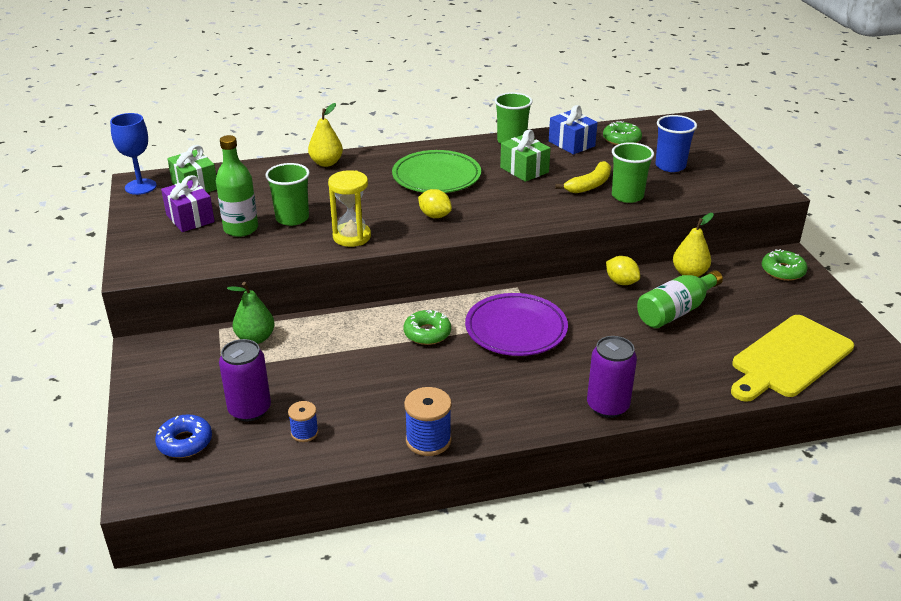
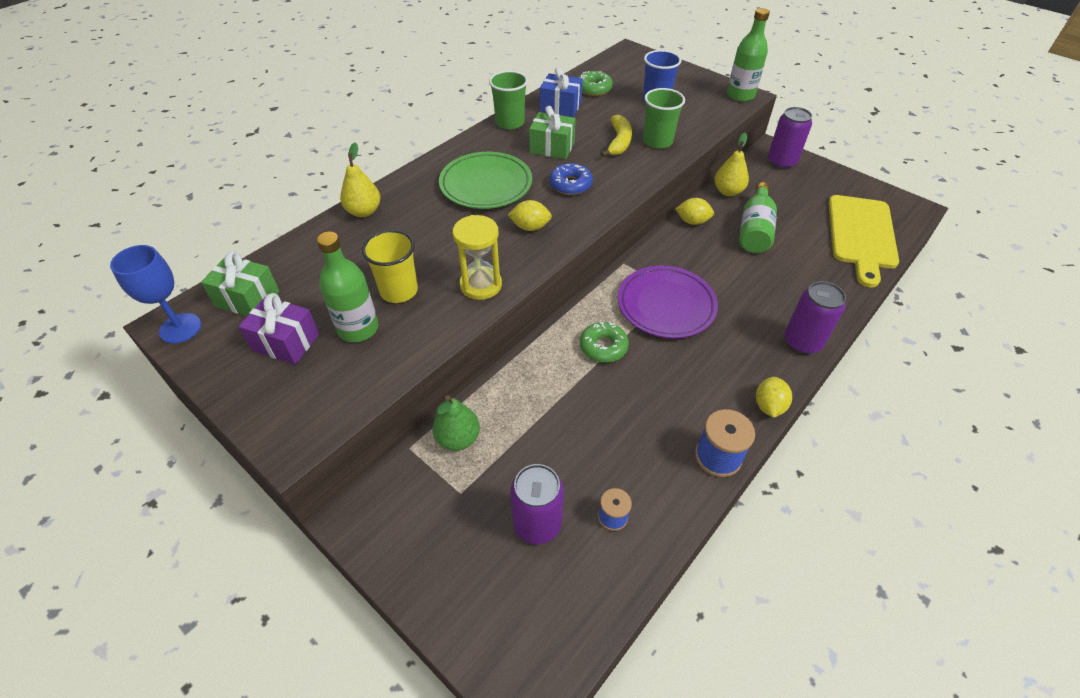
camera: 35 degrees left, 15 degrees up
blue donut [155,414,212,458] -> blue donut moved to [549,163,593,195]
green cup [265,163,310,226] -> yellow cup [362,230,418,303]
green donut [762,249,808,281] -> purple can [768,107,812,169]
none -> green bottle [727,8,770,102]
none -> yellow lemon [756,377,792,418]

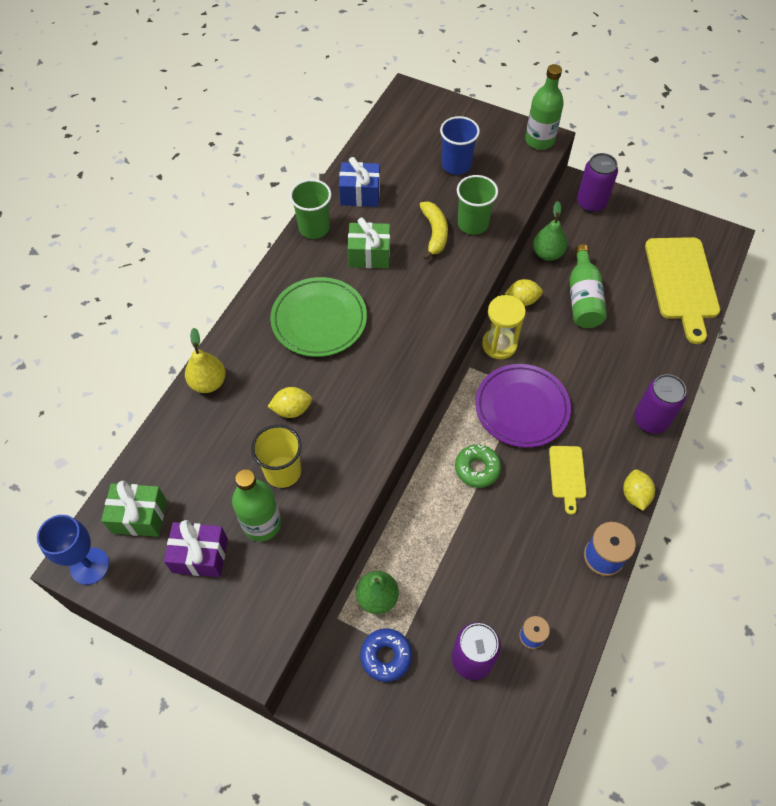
camera: 15 degrees left, 10 degrees up
yellow hourglass [453,215,502,300] -> yellow hourglass moved to [482,295,526,359]
yellow lemon [508,200,552,231] -> yellow lemon moved to [268,387,312,418]
blue donut [549,163,593,195] -> blue donut moved to [360,628,412,682]
green donut [578,71,613,96] -> none
yellow pear [715,133,749,196] -> green pear [533,201,567,261]
none -> yellow cutting board [549,446,586,515]

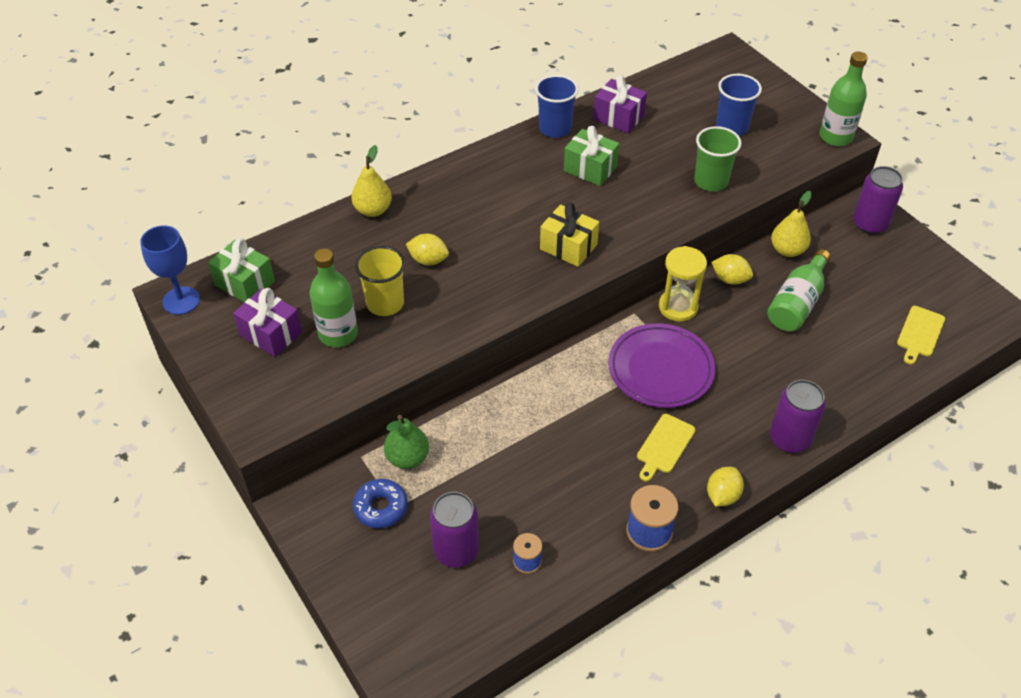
camera: 30 degrees right, 10 degrees down
green plate [270,277,367,357] -> none
green cup [290,179,331,239] -> blue cup [535,75,578,138]
blue gift [339,157,380,207] -> purple gift [593,75,647,133]
yellow banana [420,202,448,260] -> none
green donut [455,444,501,488] -> none
green pear [533,201,567,261] -> yellow pear [771,191,812,257]
yellow cutting board [645,237,720,344] -> yellow cutting board [897,306,945,365], size x0.50
none -> yellow gift [540,202,599,267]

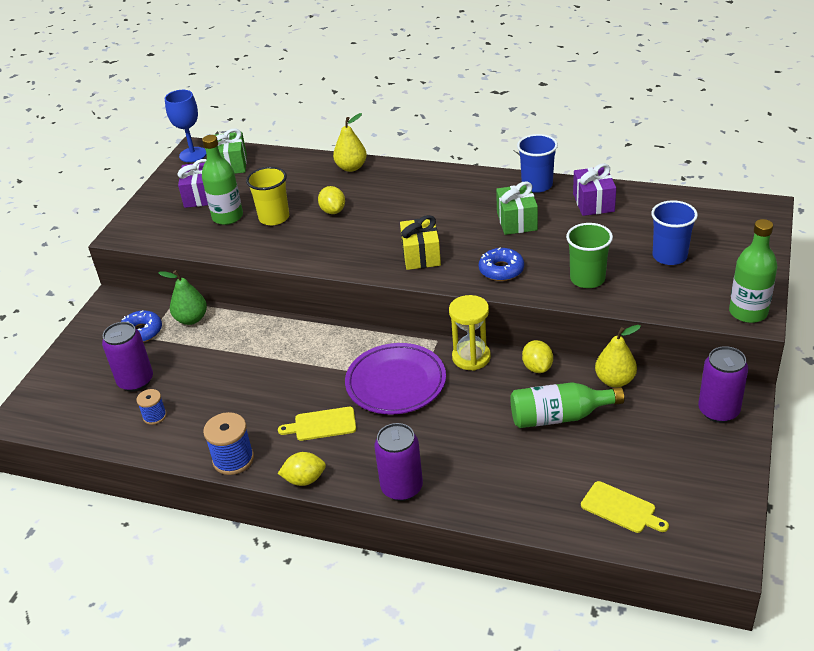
camera: 55 degrees right, 10 degrees down
yellow cutting board [897,306,945,365] -> yellow cutting board turned 135 degrees counterclockwise [581,481,669,533]
none -> blue donut [479,248,524,281]

